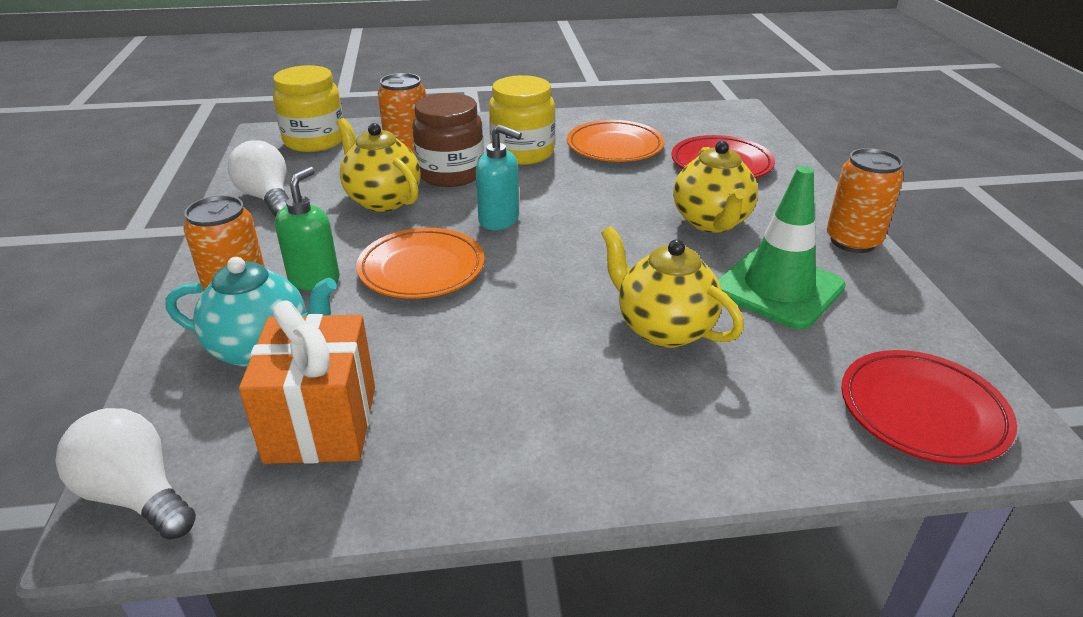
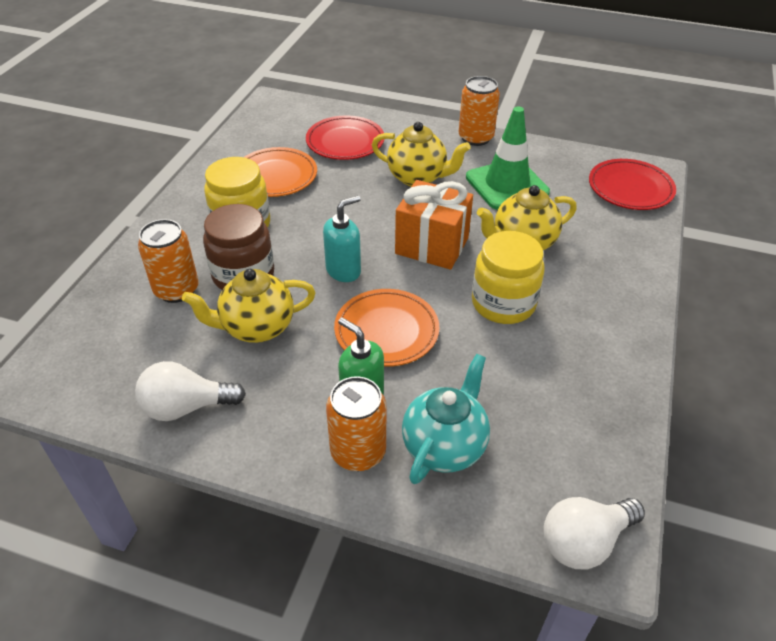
camera: 65 degrees left, 10 degrees up
orange gift [239,300,375,464] -> orange gift moved to [395,180,473,270]
yellow jar [273,65,343,152] -> yellow jar moved to [472,231,545,324]

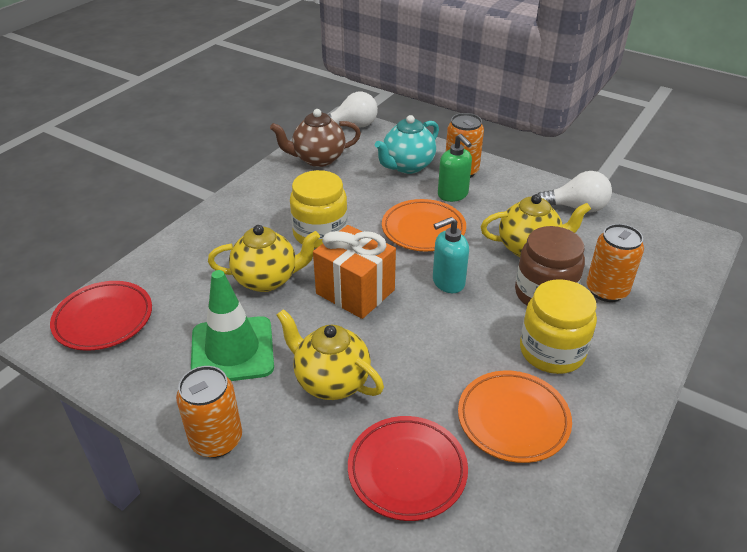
camera: 165 degrees left, 5 degrees down
none -> brown teapot [270,109,361,167]

